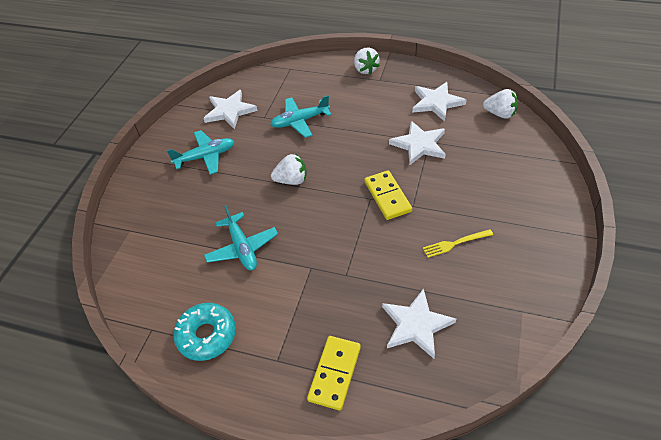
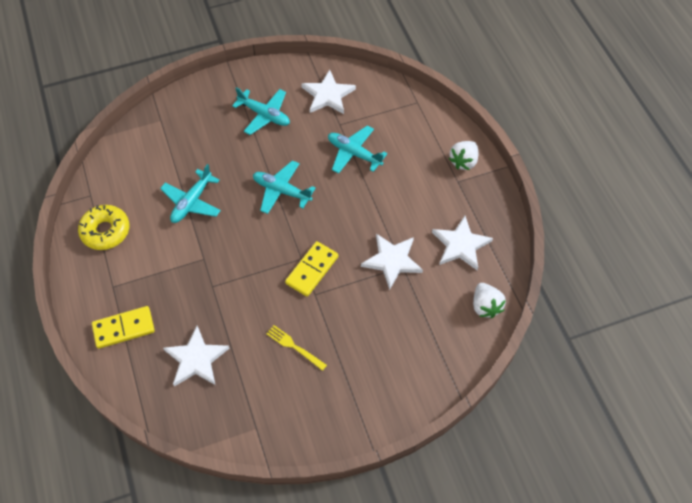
camera: 50 degrees right, 10 degrees up
turquoise donut [173,303,236,361] -> yellow donut [78,205,129,250]
white strawberry [271,154,307,185] -> turquoise plane [253,160,316,214]

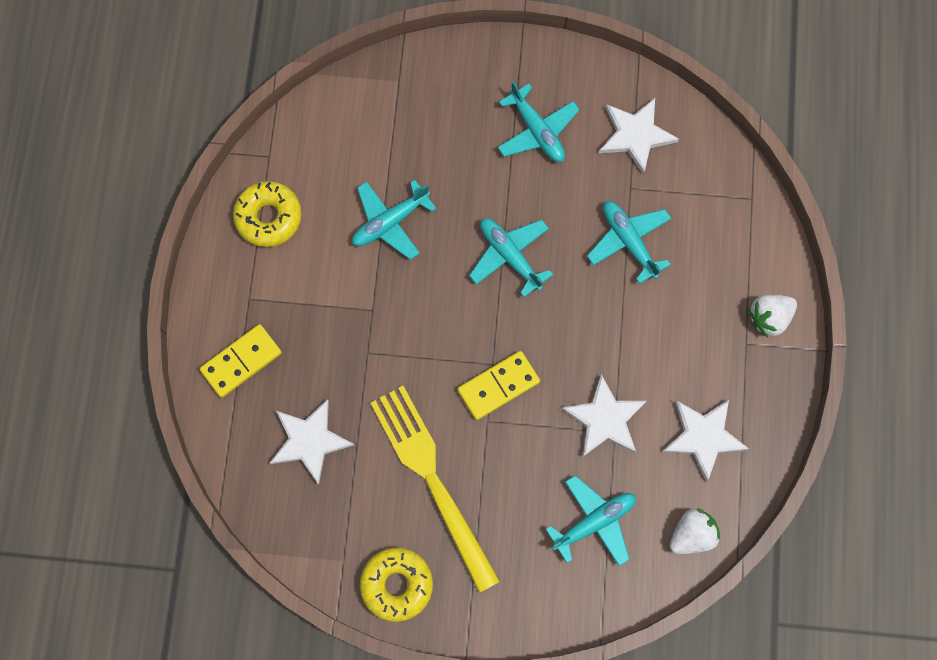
camera: 25 degrees right, 15 degrees up
yellow domino [92,306,155,349] -> yellow domino turned 45 degrees counterclockwise [200,324,282,398]
yellow fork [266,325,327,371] -> yellow fork [371,386,500,593], size x2.37
white strawberry [473,283,506,318] -> white strawberry turned 135 degrees counterclockwise [670,508,720,554]
none -> yellow donut [360,547,433,622]
none -> turquoise plane [546,475,636,566]

